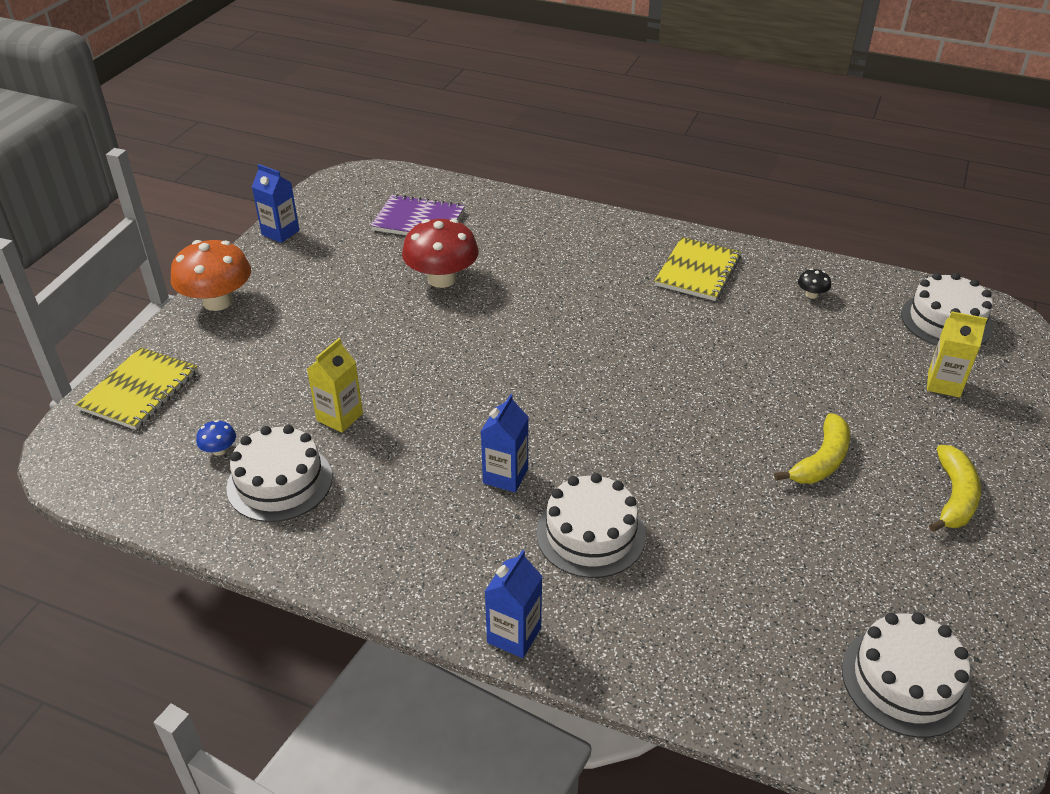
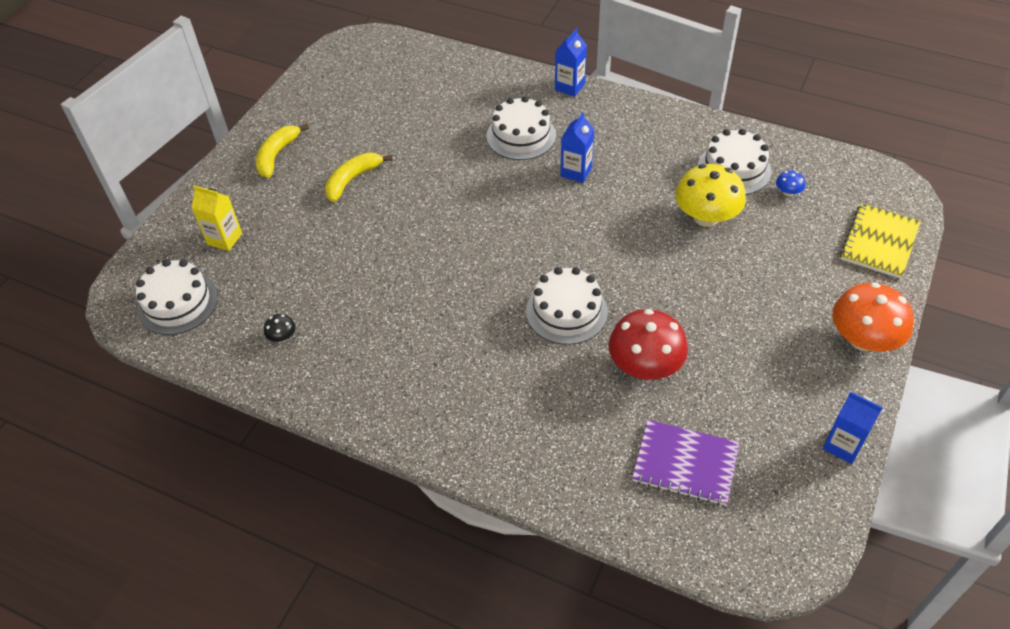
camera: 175 degrees left, 10 degrees up
yellow carton [307,338,363,433] -> yellow mushroom [675,164,746,227]
yellow notebook [654,237,741,301] -> none
white cake [842,612,971,738] -> white cake moved to [526,267,608,345]

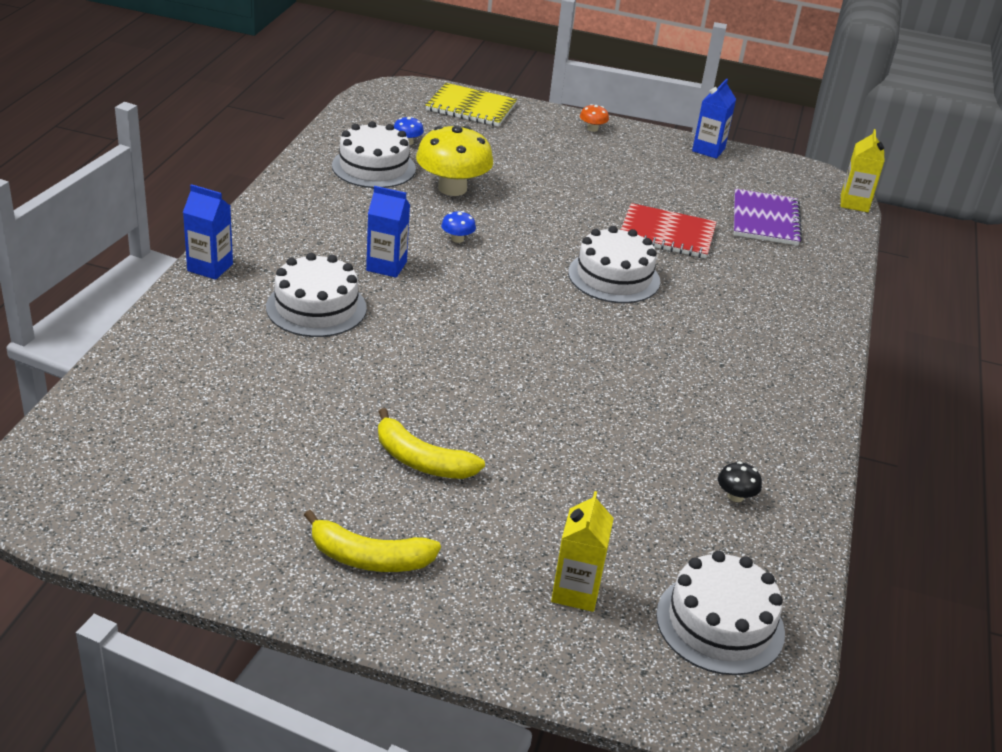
camera: 105 degrees left, 15 degrees down
red mushroom [608,309,688,380] -> red notebook [621,203,717,259]
orange mushroom [832,282,914,352] -> orange mushroom [580,104,609,132], size x0.43
none -> blue mushroom [441,211,476,243]
none -> yellow carton [841,129,885,212]

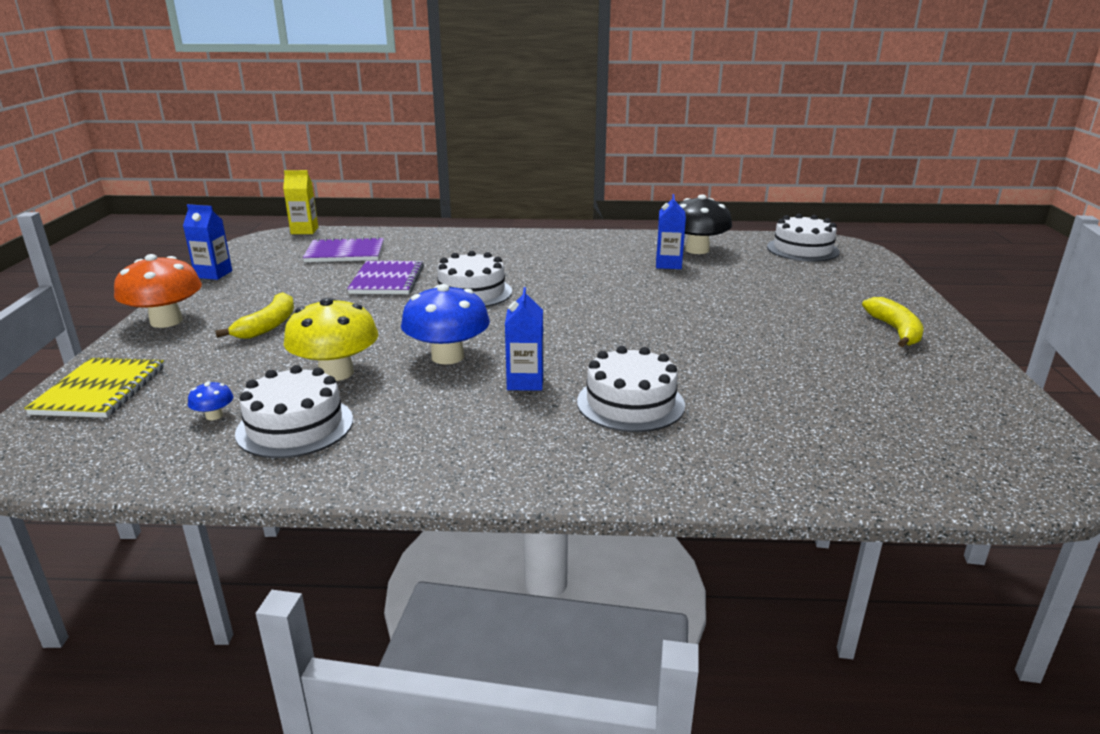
camera: 100 degrees left, 10 degrees down
blue carton [183,184,233,280] -> blue carton moved to [656,194,686,269]
yellow banana [378,408,485,479] -> yellow banana moved to [215,292,294,339]
blue mushroom [441,211,476,243] -> blue mushroom [401,284,490,365], size x2.35
yellow carton [551,491,614,612] -> none
orange mushroom [580,104,609,132] -> orange mushroom [114,254,202,328], size x2.35
red notebook [621,203,717,259] -> purple notebook [347,261,424,294]
black mushroom [718,461,762,502] -> black mushroom [678,194,732,254], size x2.35

